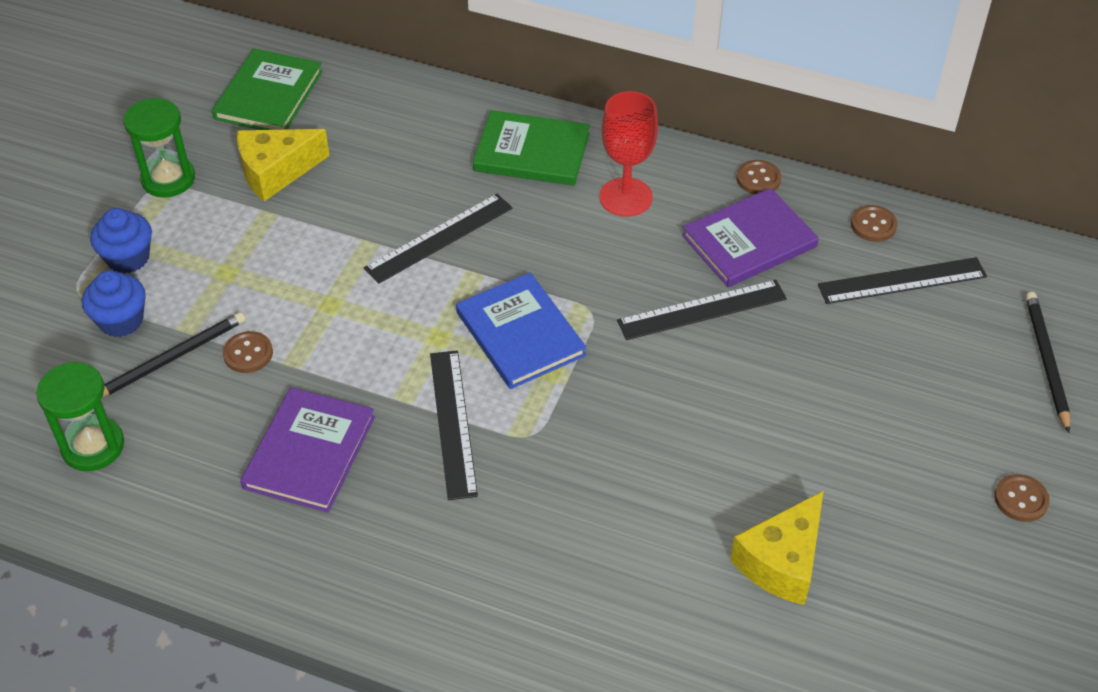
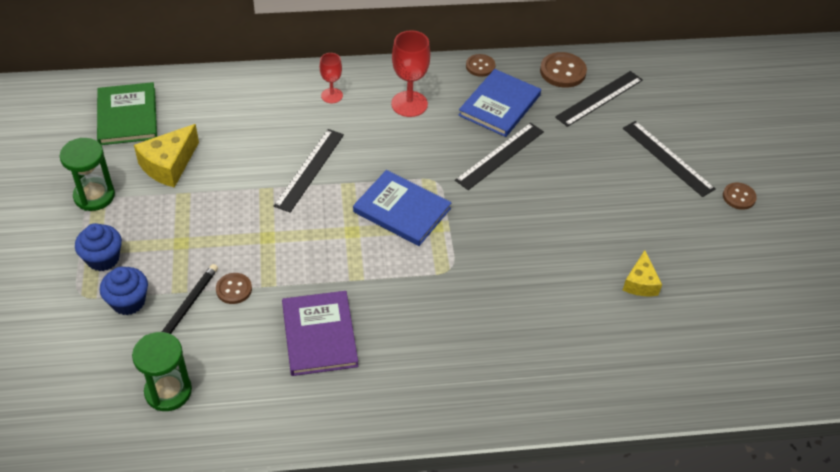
camera: 30 degrees left, 0 degrees up
black ruler [430,350,478,500] -> black ruler moved to [623,121,716,197]
green book [473,110,590,186] -> red goblet [320,53,343,103]
purple book [682,188,819,287] -> blue book [458,69,541,137]
yellow cheese [730,491,823,605] -> yellow cheese [623,250,662,296], size x0.65
brown button [851,205,897,242] -> brown button [540,52,587,88], size x1.57
black pencil [1025,292,1070,433] -> none

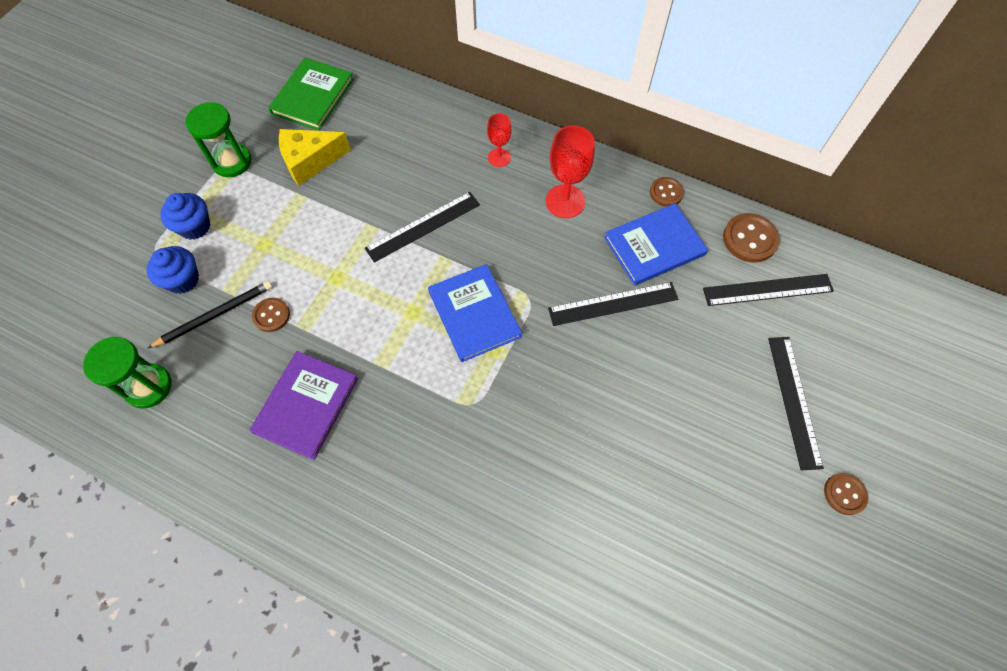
camera: 35 degrees right, 15 degrees up
yellow cheese [623,250,662,296] -> none

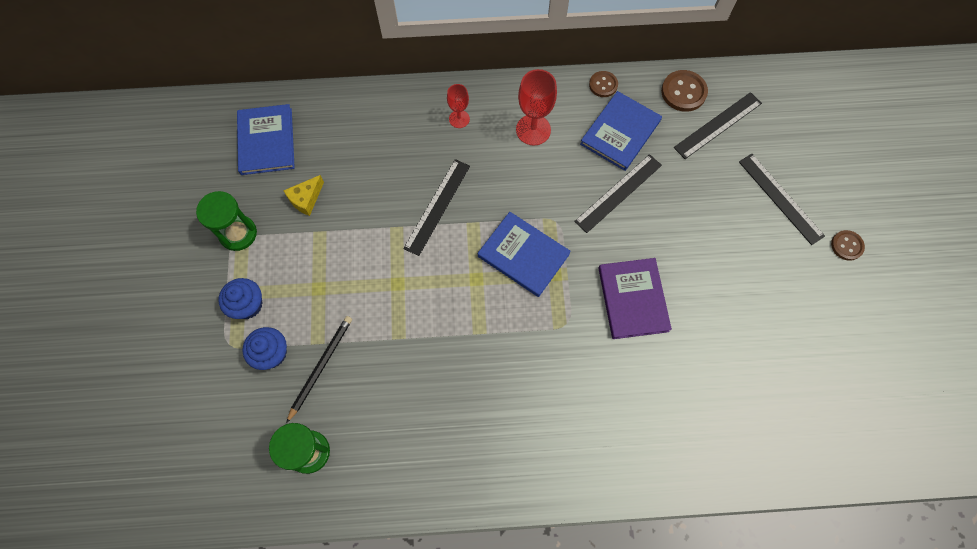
camera: 30 degrees left, 5 degrees up
purple book [250,351,358,460] -> purple book moved to [598,258,672,339]
brown button [252,298,290,332] -> none
green book [268,58,354,130] -> blue book [237,104,295,175]
yellow cheese [279,129,351,186] -> yellow cheese [283,175,324,216], size x0.65

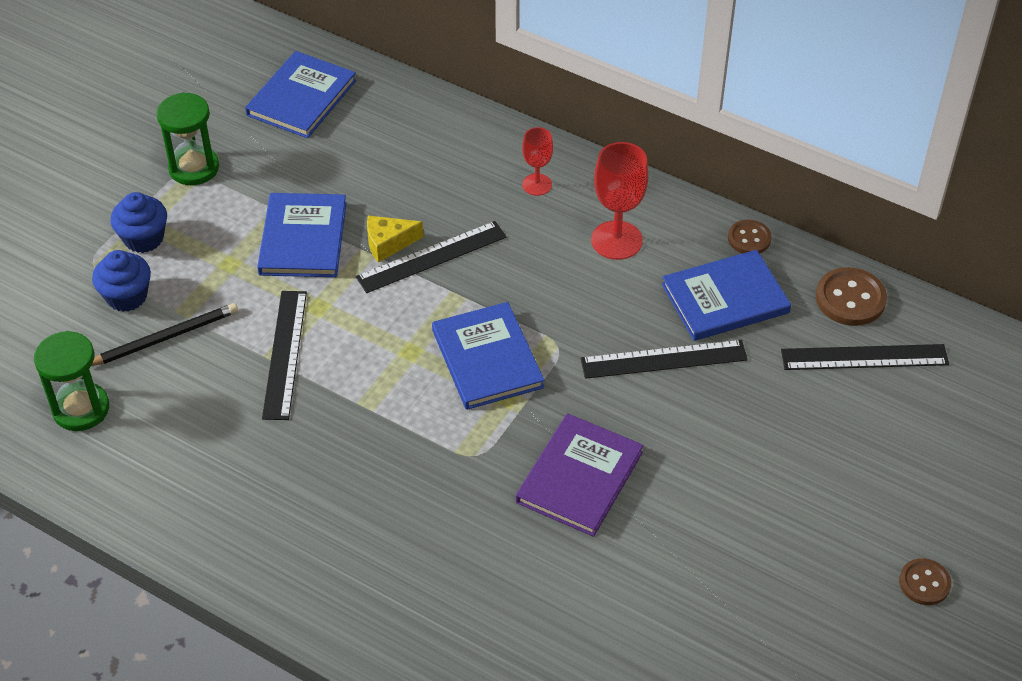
camera: 35 degrees right, 20 degrees down
yellow cheese [283,175,324,216] -> yellow cheese moved to [367,216,423,263]
black ruler [739,154,825,245] -> black ruler moved to [262,291,307,420]
none -> blue book [257,193,347,277]

